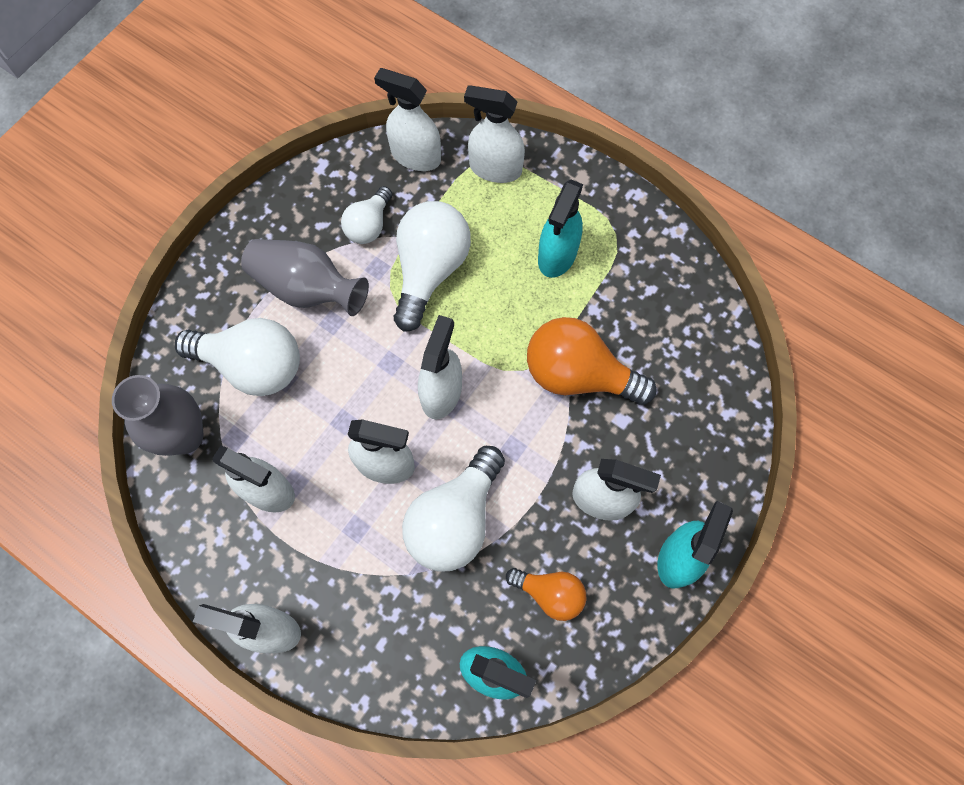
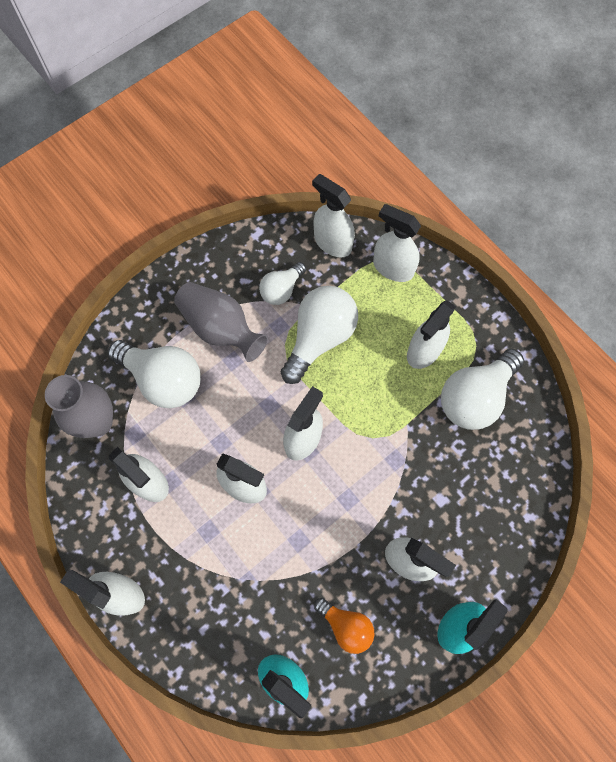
camera: 15 degrees right, 0 degrees up
white light bulb [402,446,505,572] -> white light bulb moved to [441,349,524,430]
orange light bulb [527,317,657,405] -> none
turquoise spray bottle [538,180,583,278] -> white spray bottle [407,300,456,369]

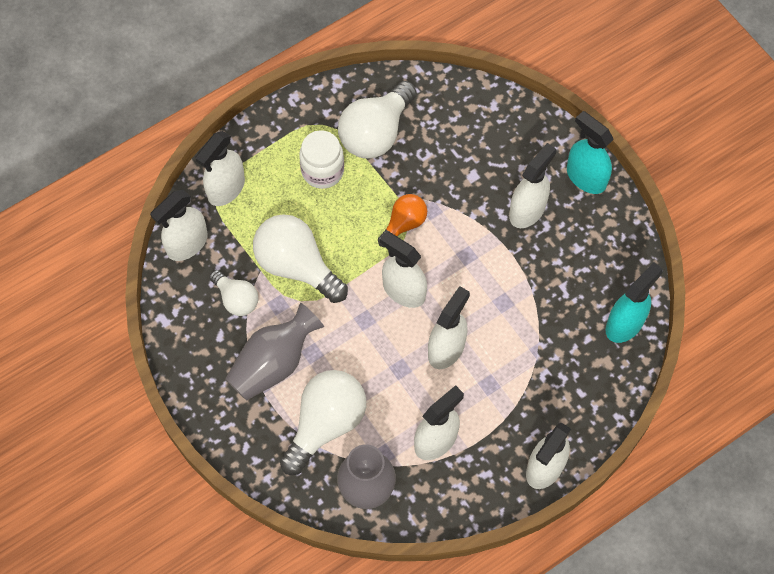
camera: 85 degrees left, 5 degrees down
orange light bulb [314,598,374,654] -> orange light bulb moved to [378,194,427,247]
white spray bottle [407,300,456,369] -> white jar [299,130,344,189]
white light bulb [441,349,524,430] -> white light bulb turned 75 degrees clockwise [338,81,417,158]

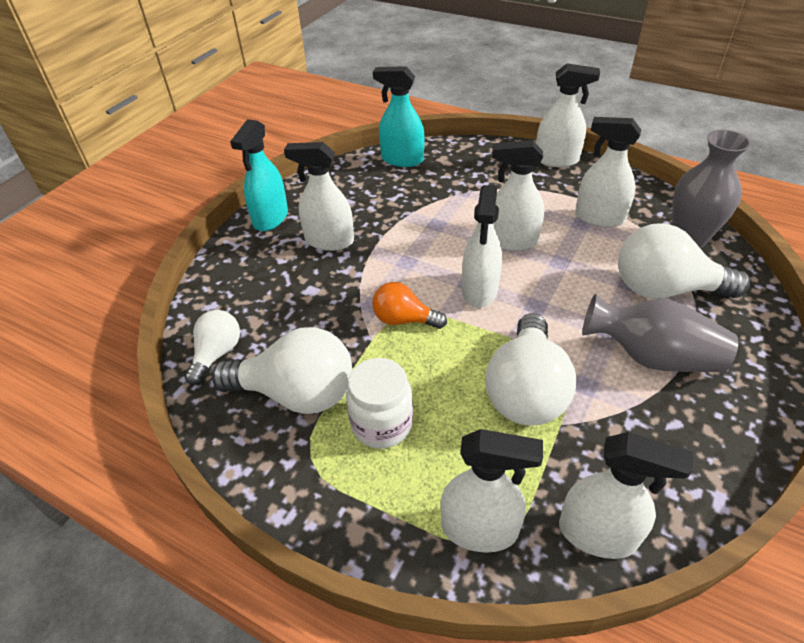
camera: 115 degrees left, 20 degrees down
white light bulb [209,270,258,316] -> white light bulb moved to [185,310,240,385]

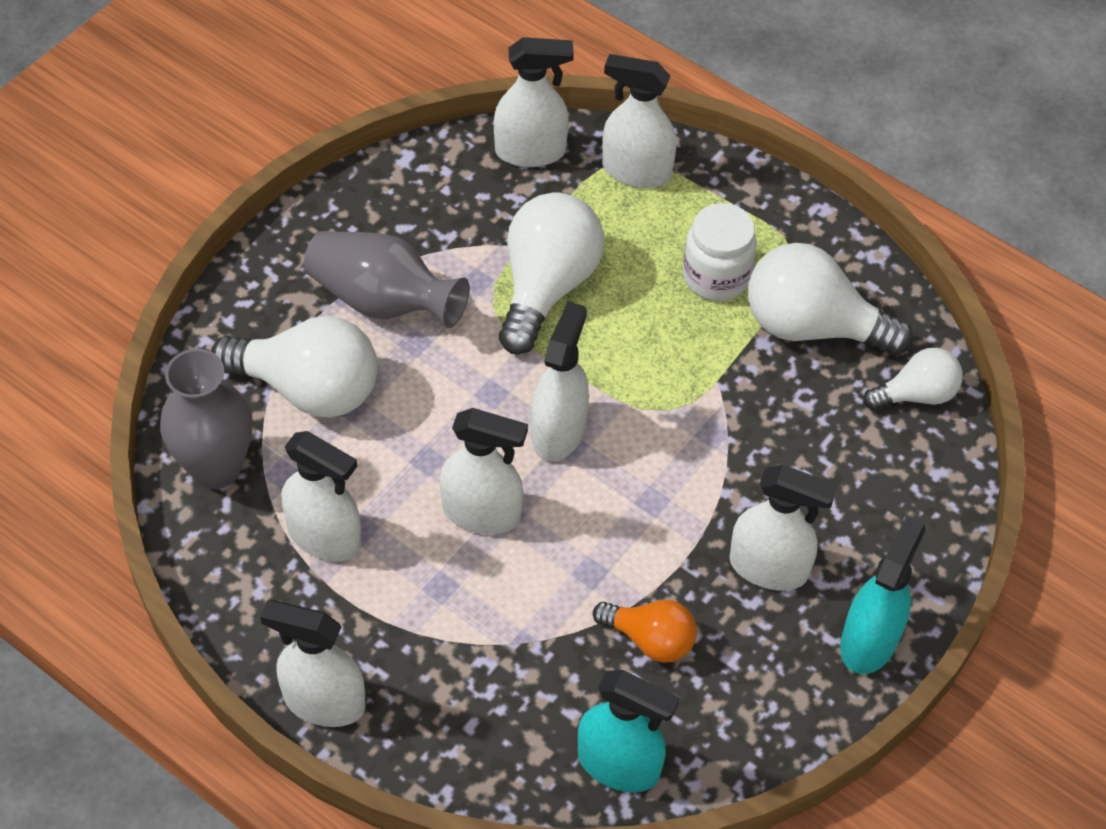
camera: 175 degrees left, 10 degrees up
white light bulb [185,310,240,385] -> white light bulb turned 135 degrees counterclockwise [863,348,963,410]
orange light bulb [372,282,447,329] -> orange light bulb moved to [593,600,697,663]
white spray bottle [559,432,693,559] -> white spray bottle turned 150 degrees clockwise [494,37,573,167]

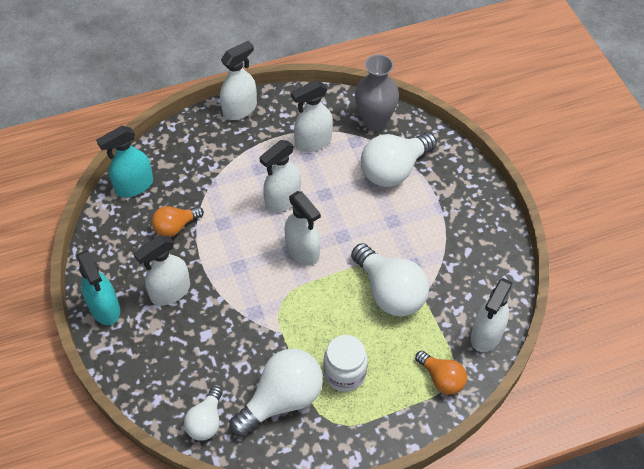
camera: 125 degrees right, 0 degrees up
grey vase [304,231,469,328] -> none
white spray bottle [602,54,677,188] -> orange light bulb [415,351,467,395]

